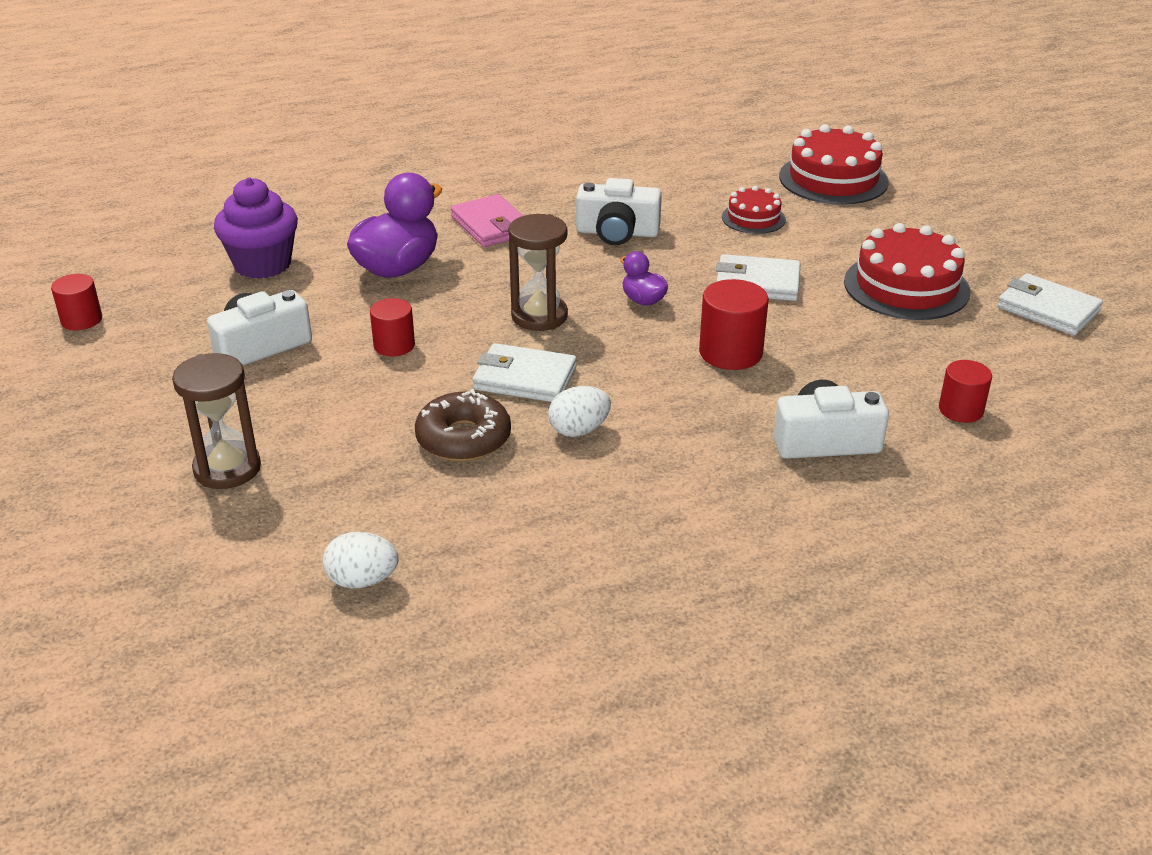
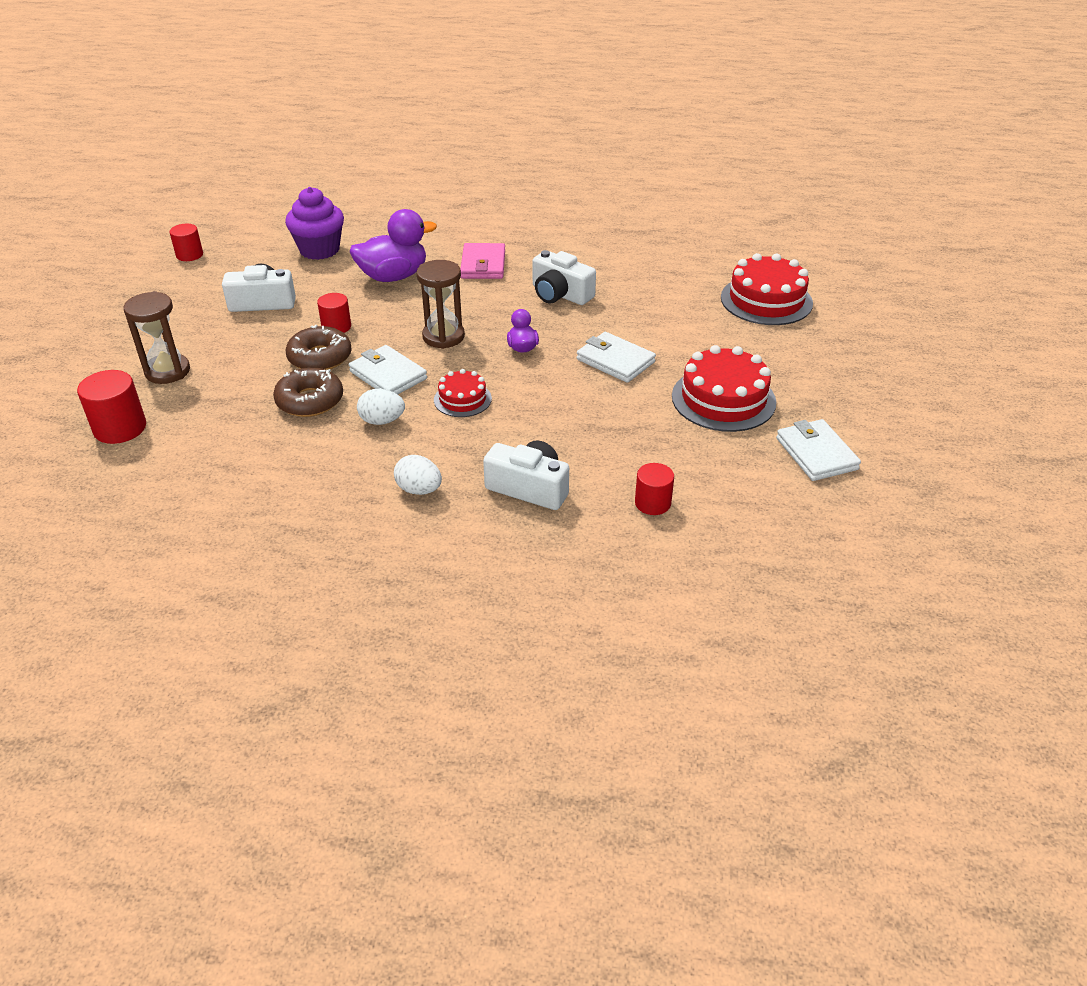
camera: 30 degrees right, 5 degrees up
white egg [323,532,399,588] -> white egg moved to [394,455,442,495]
red cylinder [699,279,769,370] -> red cylinder moved to [77,370,146,444]
red cake [722,186,786,234] -> red cake moved to [434,369,492,417]
none -> brown donut [286,325,352,370]

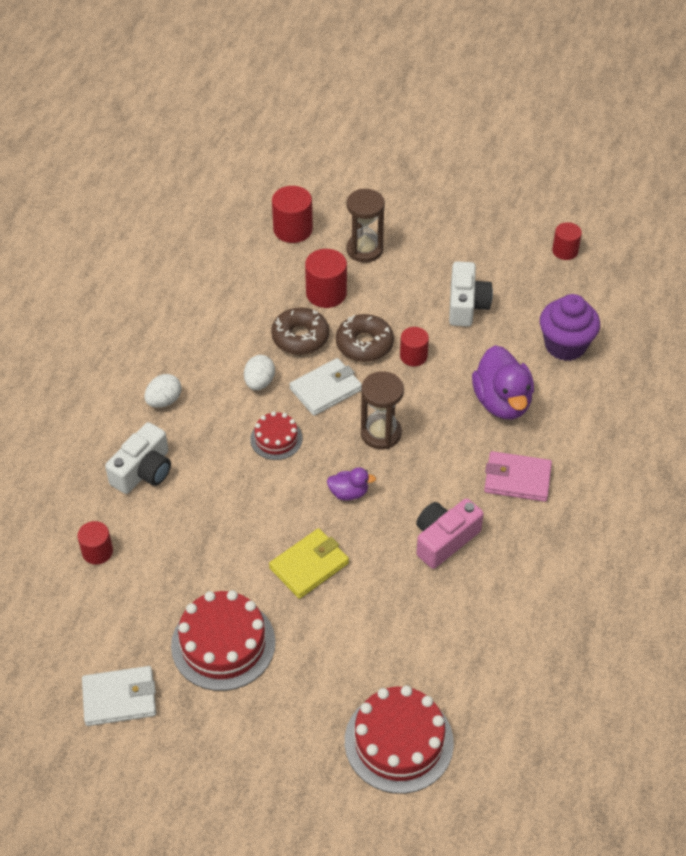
camera: 100 degrees right, 10 degrees up
white camera [532,250,596,305] -> pink camera [416,498,484,569]
white wallet [577,332,656,383] -> yellow wallet [269,528,349,599]
none -> red cylinder [305,249,347,308]

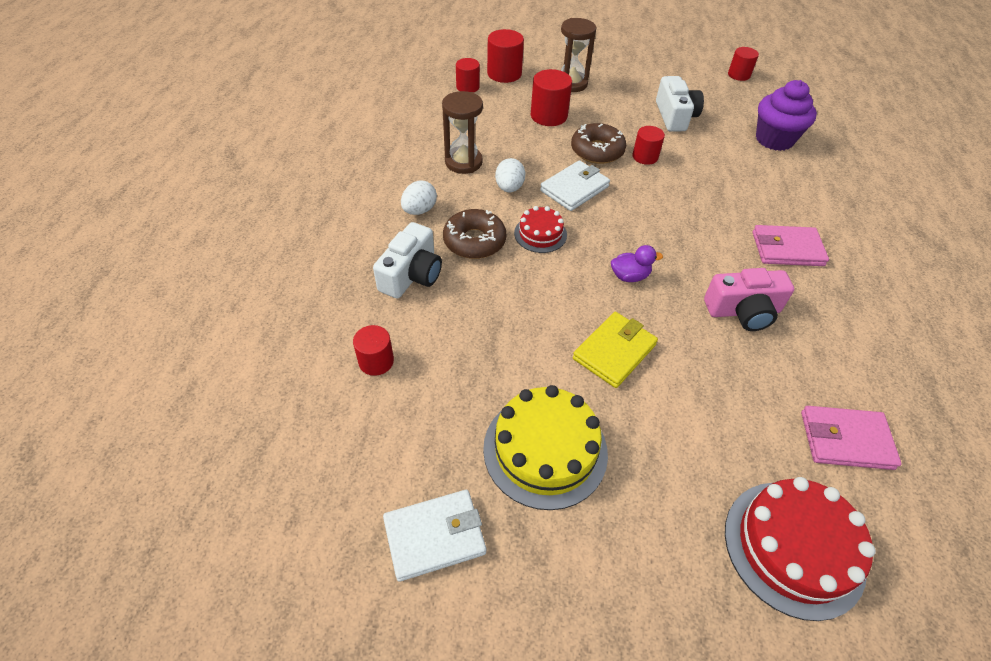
camera: 10 degrees left, 0 degrees up
red cake [171,590,275,691] -> yellow cake [483,385,608,510]
brown donut [271,307,329,355] -> brown donut moved to [443,209,506,259]
brown hourglass [361,371,404,449] -> brown hourglass moved to [442,91,483,174]
pink camera [416,498,484,569] -> pink camera turned 135 degrees counterclockwise [704,268,794,331]
purple duck [472,345,534,419] -> none
none -> red cylinder [456,58,480,92]
none -> pink wallet [801,406,902,470]

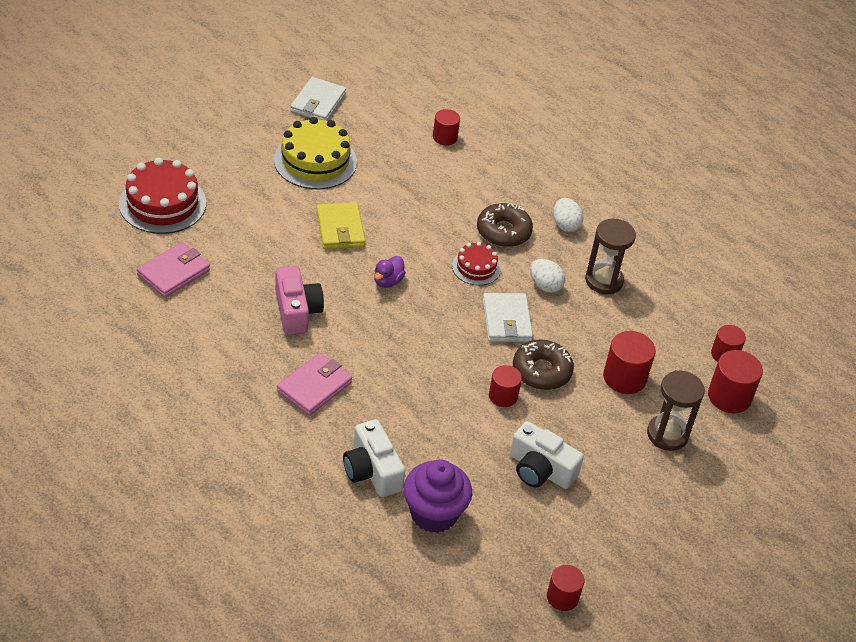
camera: 125 degrees right, 5 degrees down
white camera [373,222,442,299] -> white camera moved to [343,419,405,497]
pink camera [704,268,794,331] -> pink camera turned 135 degrees clockwise [275,266,324,335]

